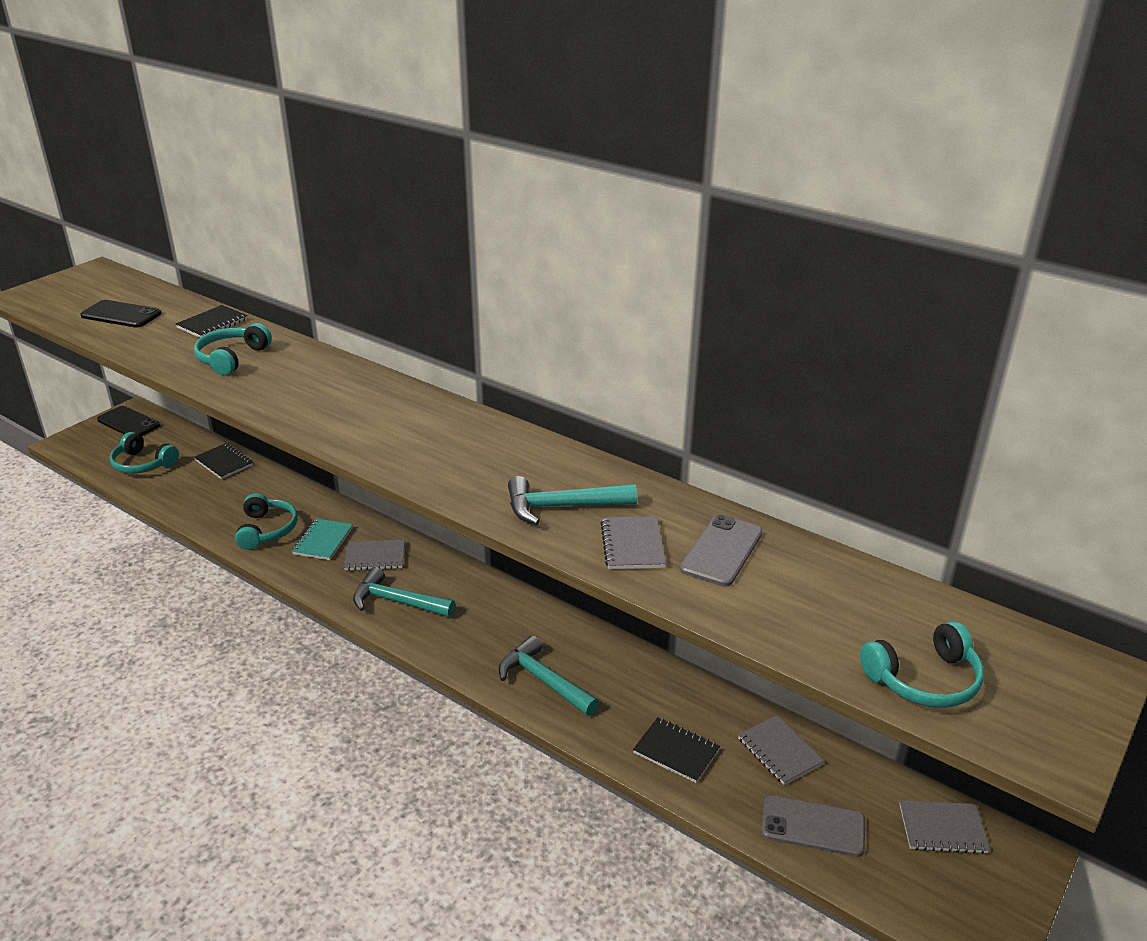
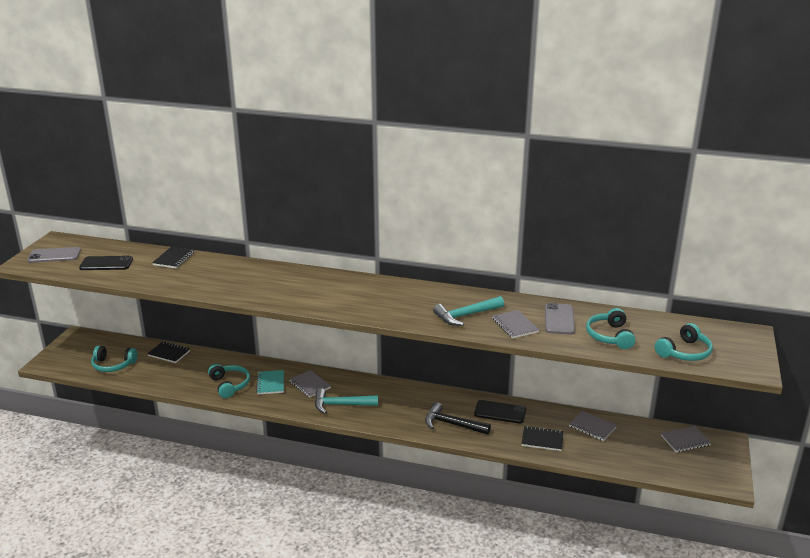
camera: 20 degrees left, 5 degrees down
black phone [97,406,160,436] -> black phone moved to [474,400,526,423]
turquoise headphones [194,323,272,375] -> turquoise headphones moved to [586,308,636,349]
grey notebook [344,540,405,571] -> grey notebook turned 75 degrees clockwise [289,370,331,398]
turquoise hammer [499,636,599,716] -> black hammer [425,402,491,435]
grey phone [761,795,865,857] -> grey phone moved to [28,247,81,263]

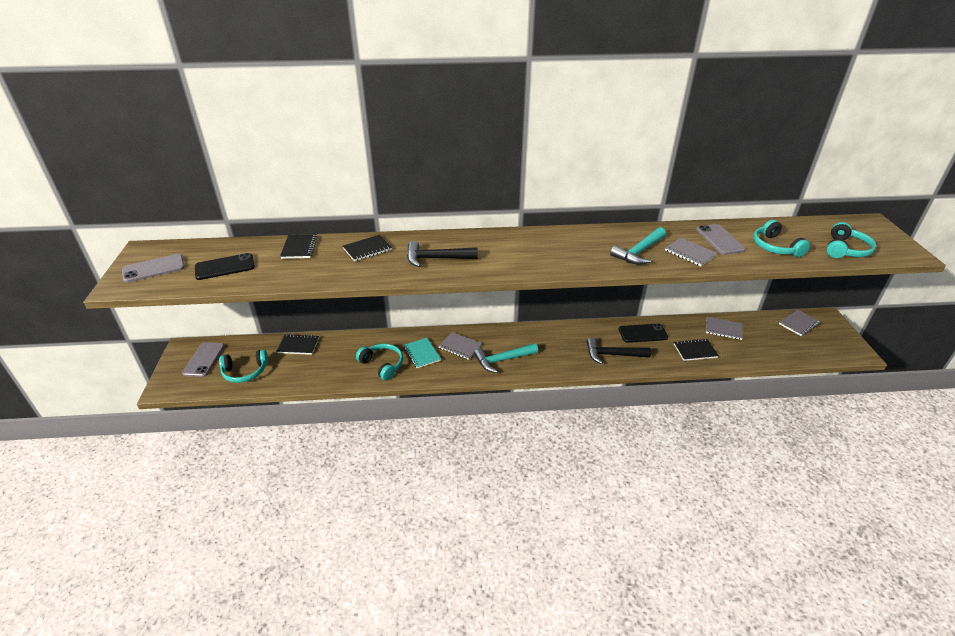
camera: 20 degrees left, 10 degrees up
none -> grey phone [182,342,225,377]
none -> black notebook [343,235,392,261]
none -> black hammer [407,241,478,267]

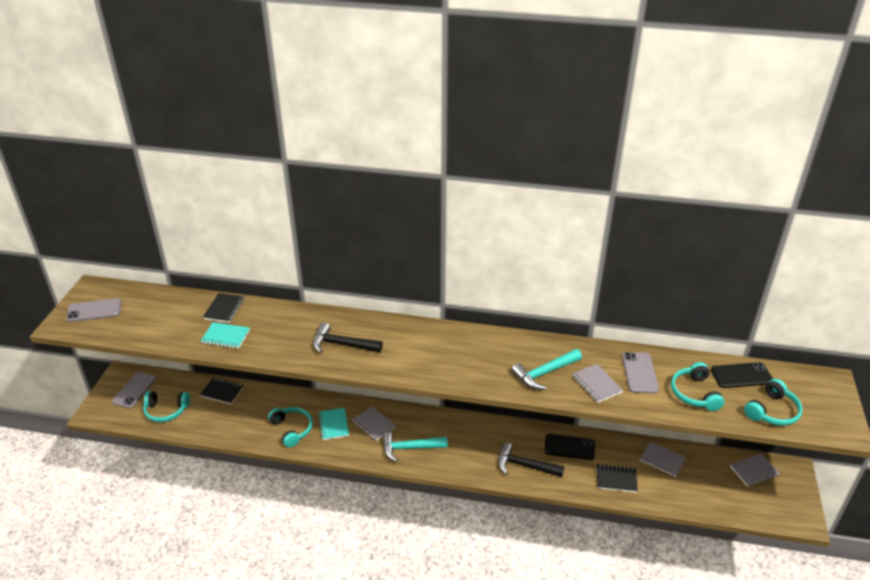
camera: 15 degrees right, 0 degrees up
black phone [195,253,255,280] -> black phone moved to [711,362,773,388]
black notebook [343,235,392,261] -> none
none -> turquoise notebook [201,322,250,349]

